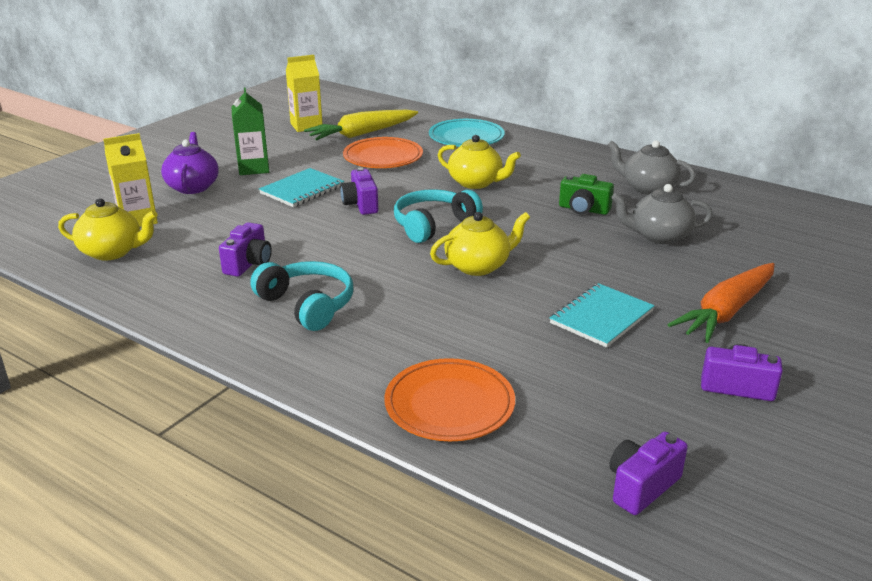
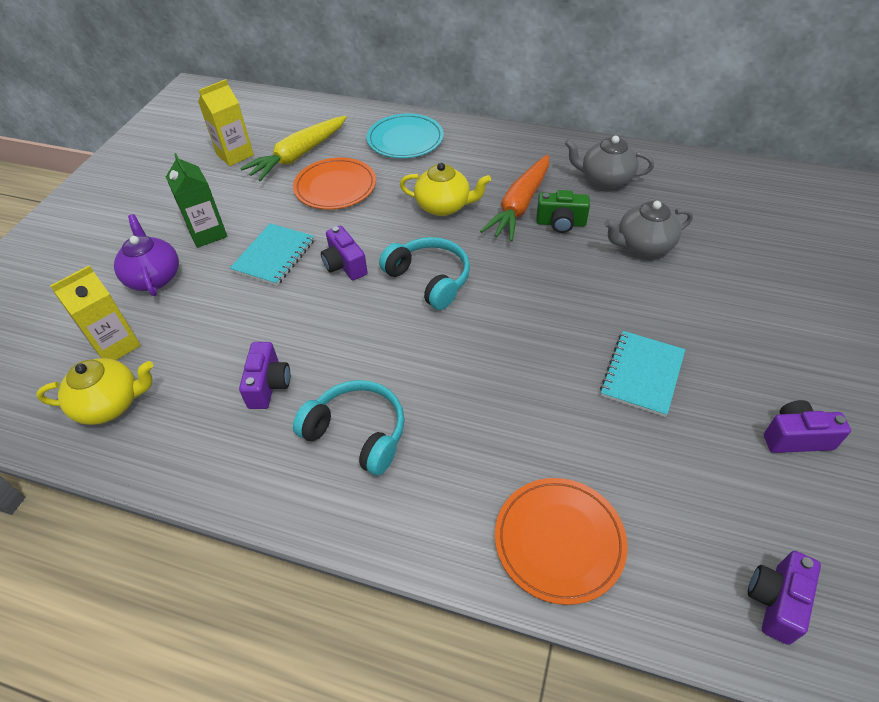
camera: 15 degrees left, 20 degrees up
turquoise headphones [394,189,483,243] -> turquoise headphones turned 105 degrees clockwise [379,237,470,310]
yellow teapot [430,212,530,276] -> none
orange carrot [668,263,775,343] -> orange carrot moved to [480,154,549,241]

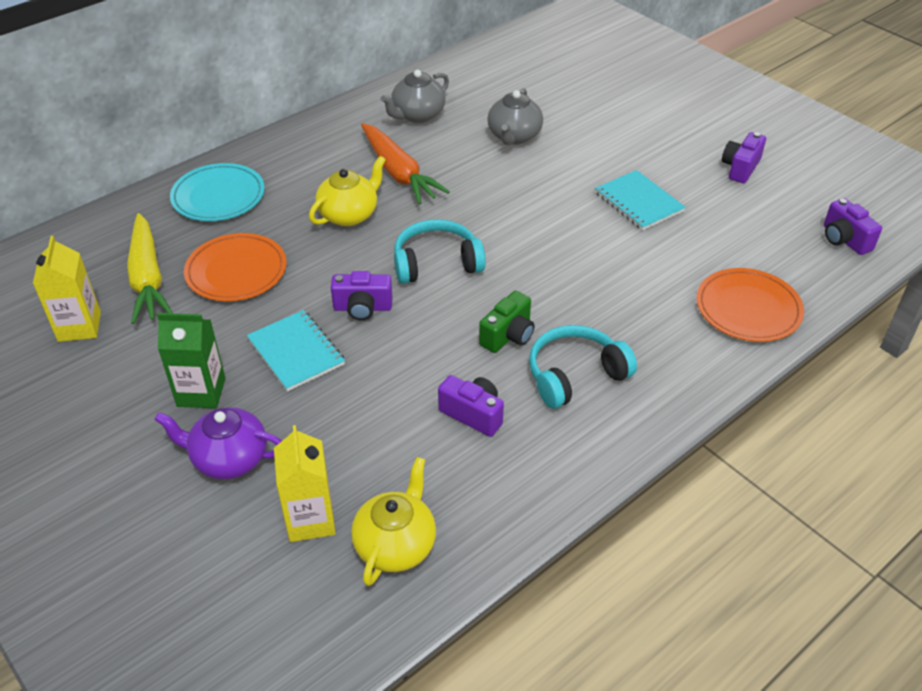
camera: 60 degrees left, 5 degrees down
green camera [536,190,590,233] -> green camera moved to [479,291,535,353]

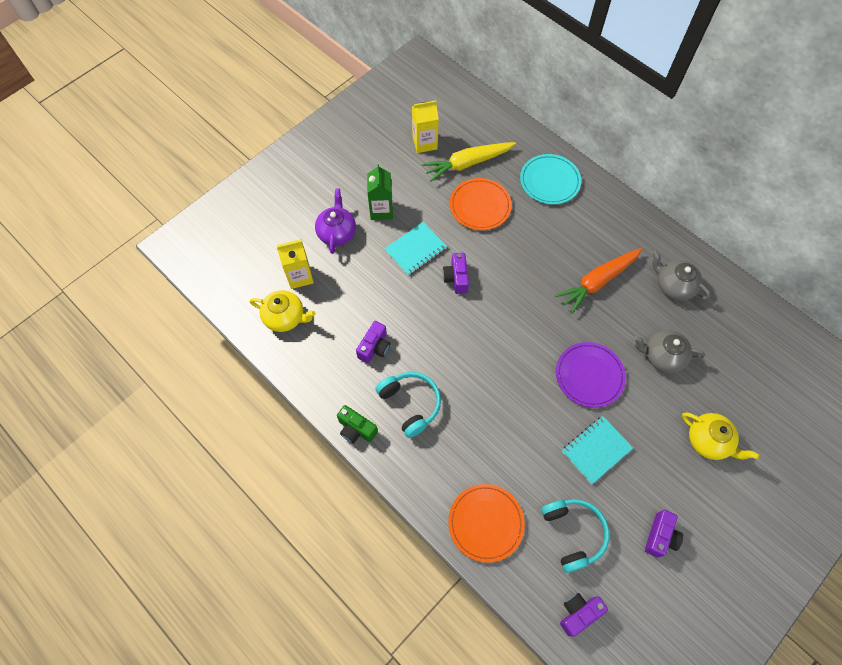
camera: 85 degrees right, 20 degrees up
yellow teapot [309,156,386,226] -> yellow teapot moved to [682,412,759,460]
turquoise headphones [394,219,486,284] -> turquoise headphones moved to [541,499,609,573]
green camera [479,291,535,353] -> green camera moved to [337,405,378,444]
purple camera [722,132,766,183] -> purple camera turned 90 degrees clockwise [645,510,684,558]
none -> purple plate [556,342,626,408]

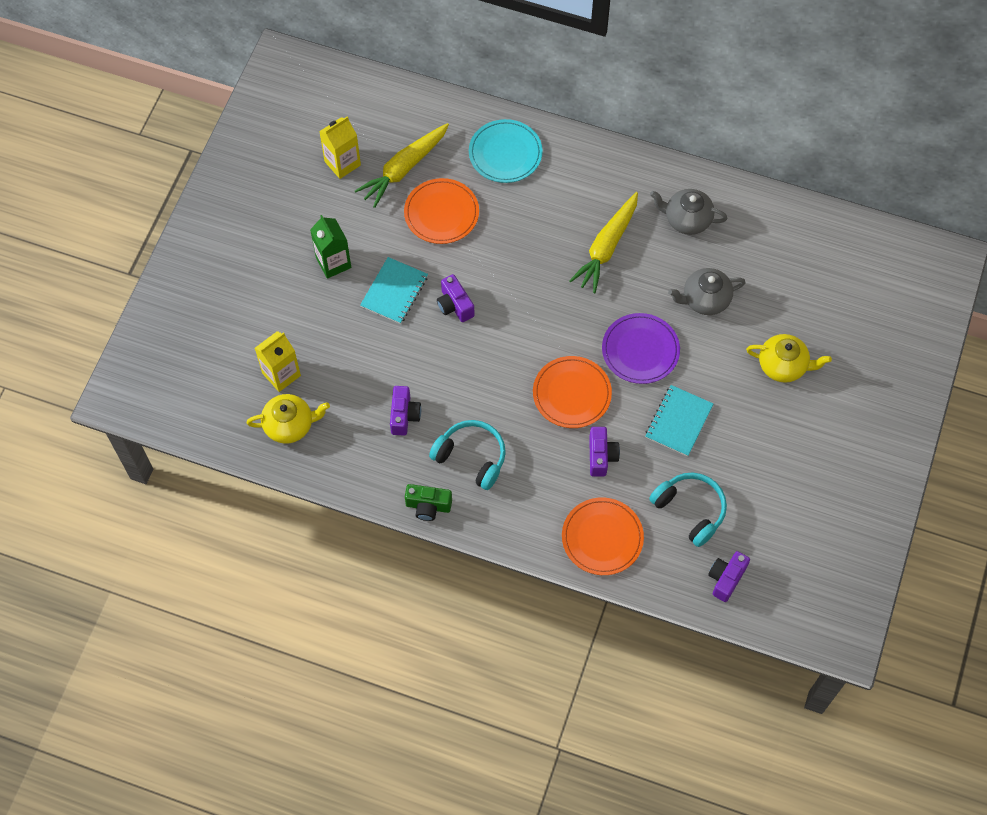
camera: 25 degrees left, 0 degrees up
purple teapot [315,188,356,254] -> none
orange carrot [555,248,642,314] -> yellow carrot [569,192,638,293]
purple camera [645,510,684,558] -> purple camera moved to [589,427,620,476]
none -> orange plate [533,356,612,428]

